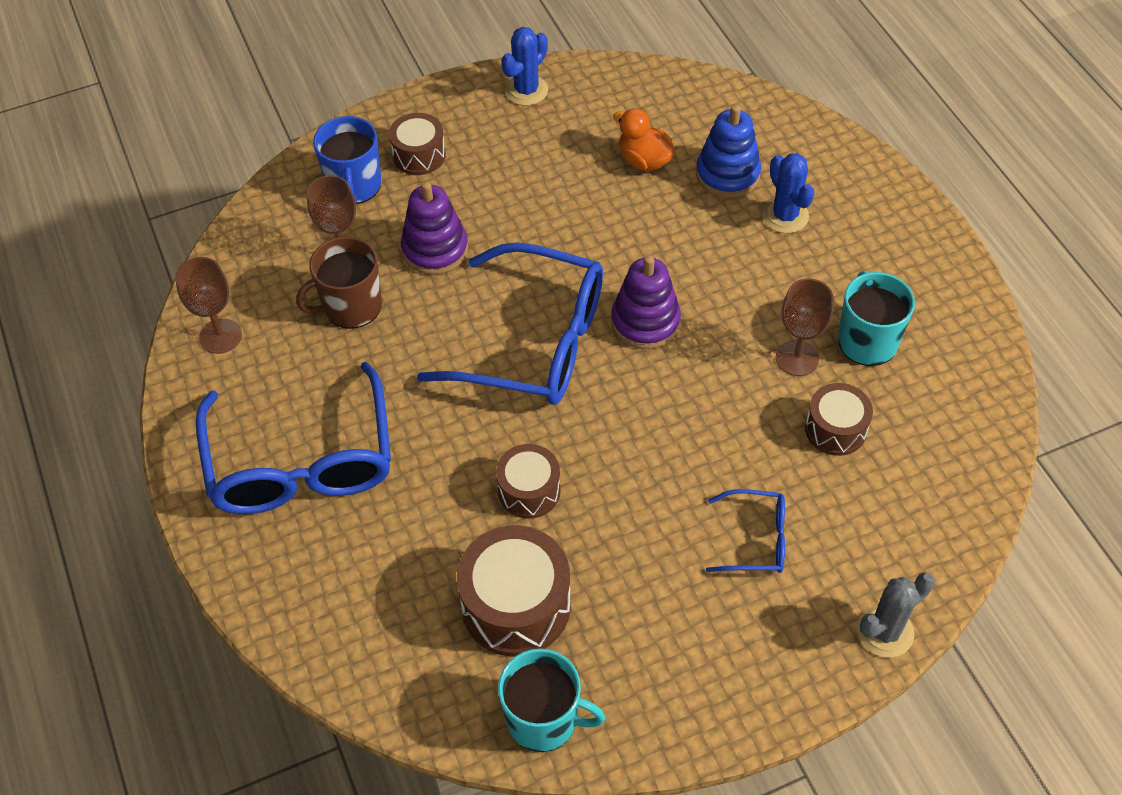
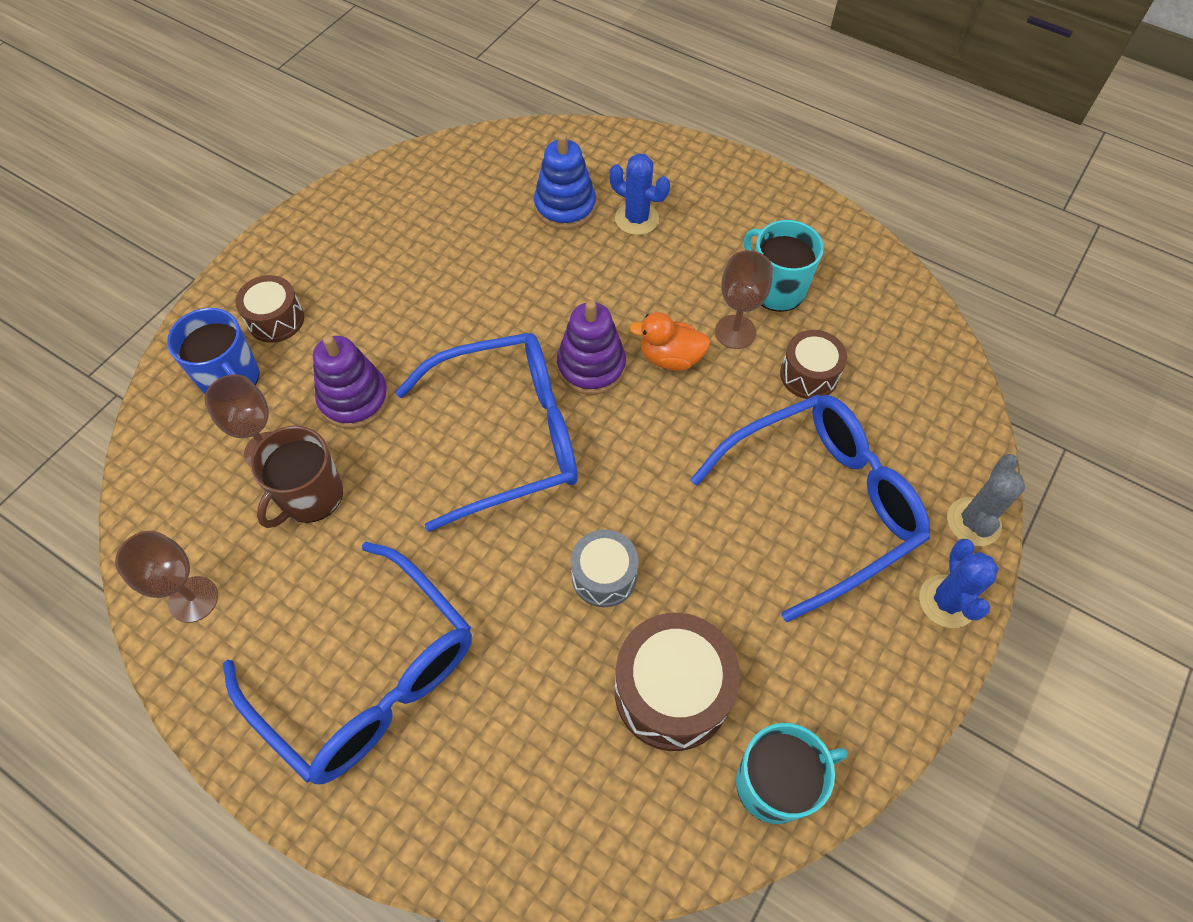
camera: 35 degrees left, 5 degrees up
brown drum [496,444,561,519] -> grey drum [571,529,639,607]
blue cactus [501,27,548,106] -> blue cactus moved to [919,539,999,628]
orange duck [613,108,675,171] -> orange duck moved to [629,312,711,371]
blue glasses [706,489,785,573] -> blue glasses [690,394,930,622], size x2.14

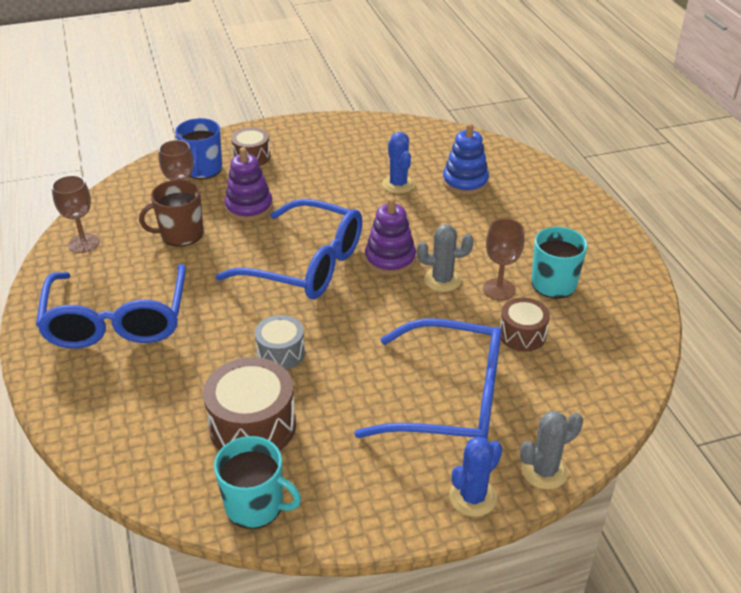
camera: 40 degrees right, 20 degrees down
blue cactus [609,153,670,235] -> blue cactus moved to [382,132,415,194]
orange duck [629,312,711,371] -> grey cactus [417,224,473,292]

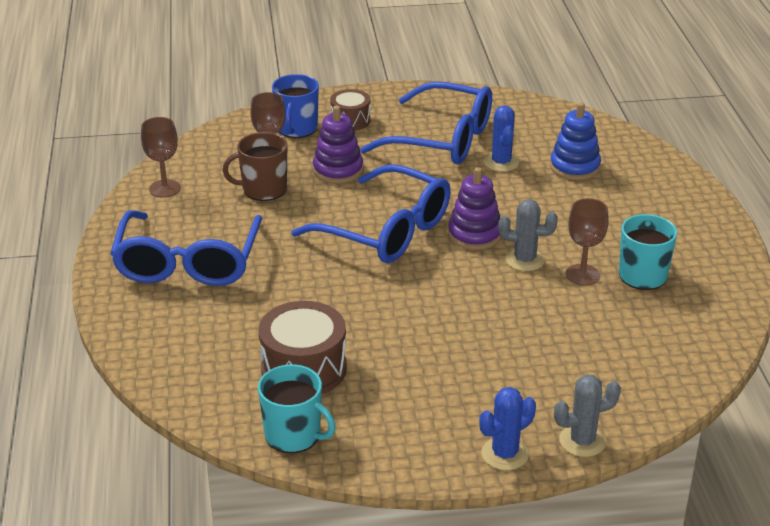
camera: 10 degrees right, 5 degrees down
grey drum [255,315,305,370] -> none
blue glasses [354,318,501,439] -> blue glasses moved to [360,82,492,165]
brown drum [500,298,550,352] -> none

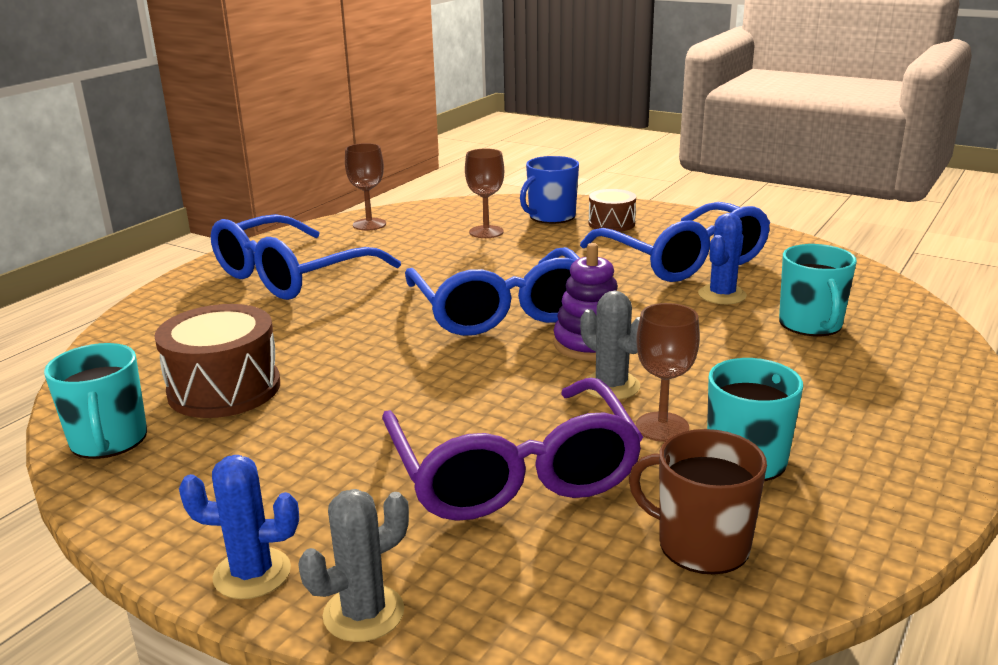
camera: 40 degrees right, 10 degrees down
brown mug [223,132,287,201] -> brown mug moved to [629,429,767,575]
purple stacking toy [313,106,363,184] -> none
blue stacking toy [550,102,601,180] -> turquoise mug [779,244,857,336]
grey cactus [554,374,621,457] -> grey cactus turned 60 degrees counterclockwise [298,489,409,642]
none -> purple glasses [382,378,643,521]

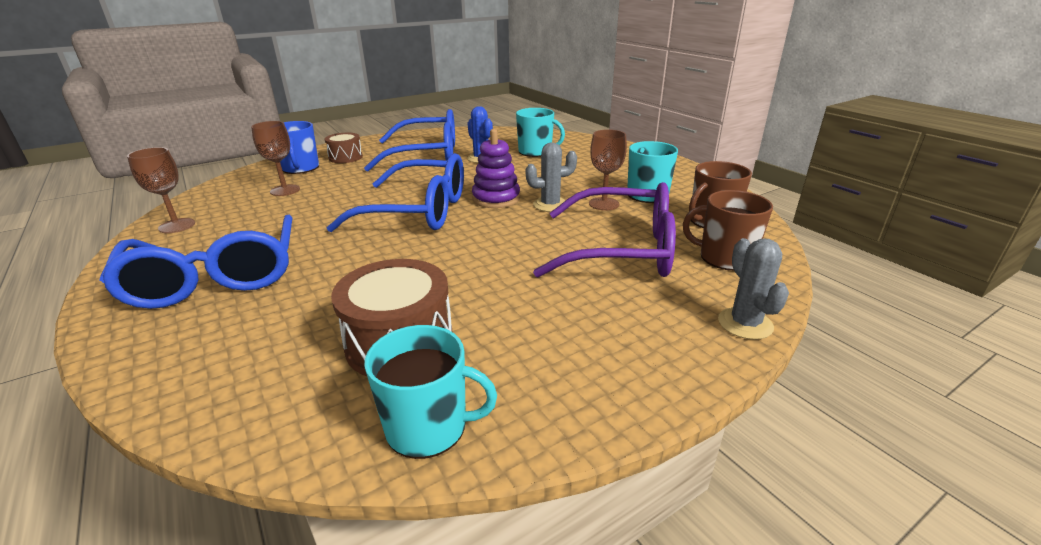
camera: 65 degrees left, 5 degrees up
blue cactus [179,455,299,599] -> none
none -> brown mug [683,190,773,271]

